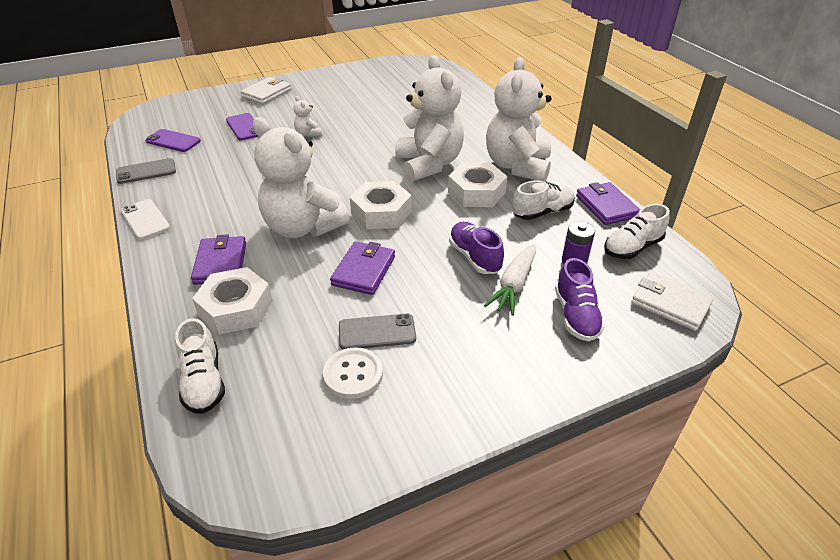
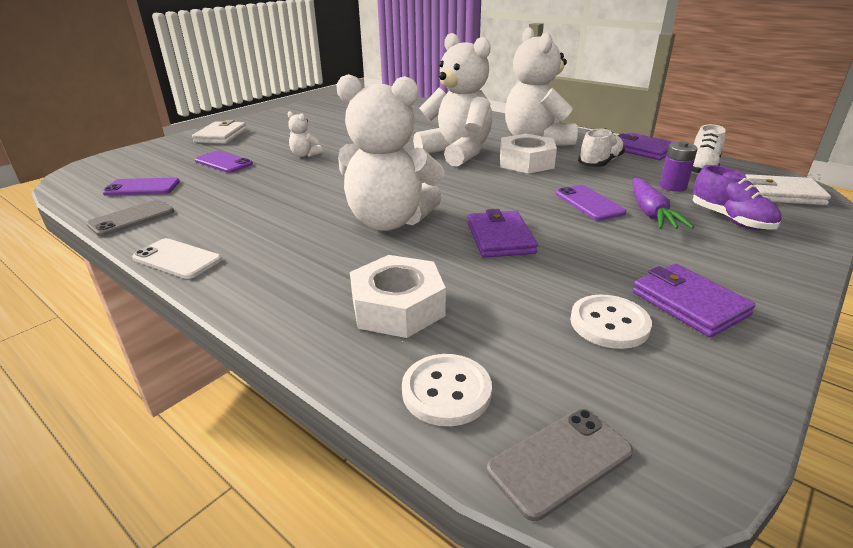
camera: 25 degrees left, 10 degrees down
white shoe [175,318,225,414] -> white button [402,354,492,426]
purple wallet [191,234,246,285] -> purple wallet moved to [632,264,755,337]
grey phone [339,314,416,349] -> grey phone moved to [487,409,633,521]
white nut [350,181,412,229] -> none
purple shoe [449,222,504,274] -> purple phone [556,185,626,221]
white carrot [484,244,536,316] -> purple carrot [633,178,694,229]

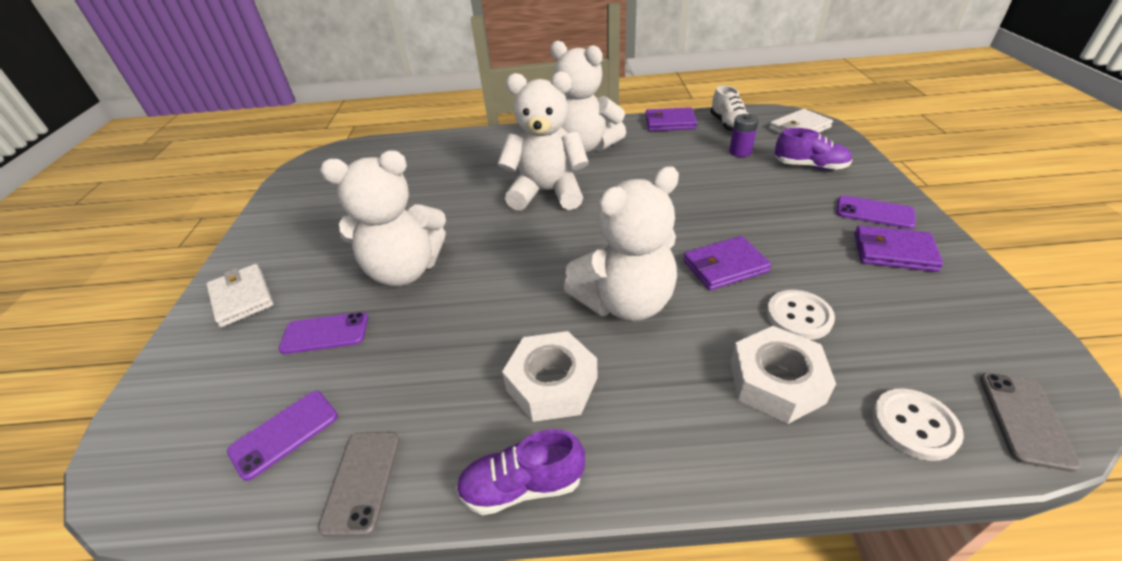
camera: 40 degrees left, 10 degrees up
white phone [132,238,222,279] -> purple shoe [456,429,585,515]
white teddy bear [288,111,322,157] -> white teddy bear [320,151,446,286], size x2.47
purple wallet [467,209,538,258] -> purple wallet turned 60 degrees counterclockwise [683,236,772,290]
white nut [500,134,557,174] -> white nut moved to [502,331,598,422]
purple phone [556,185,626,221] -> purple phone moved to [836,196,916,229]
white button [570,294,652,349] -> white button moved to [767,290,835,340]
white shoe [578,128,625,167] -> none
purple carrot [633,178,694,229] -> none

